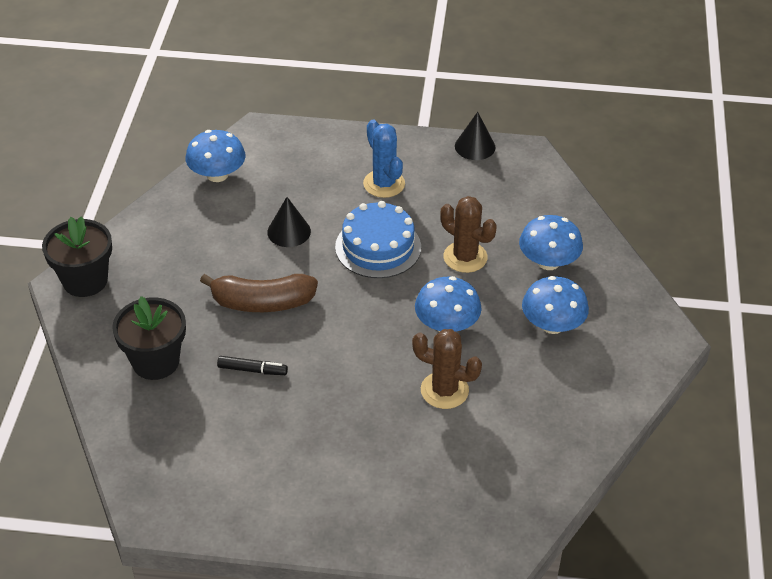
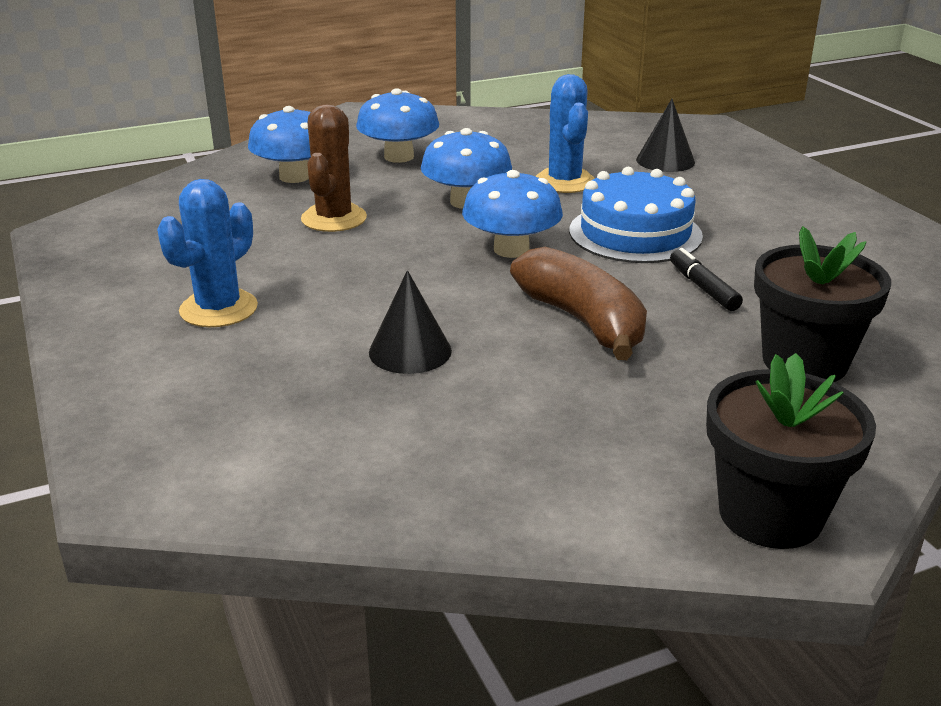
camera: 120 degrees left, 15 degrees down
blue mushroom [186,130,246,182] -> blue mushroom moved to [462,170,563,258]
blue cake [335,201,421,278] -> blue cake moved to [569,167,703,263]
brown cactus [412,329,482,409] -> blue cactus [536,74,595,193]
black cone [455,112,495,160] -> black cone moved to [636,99,695,172]

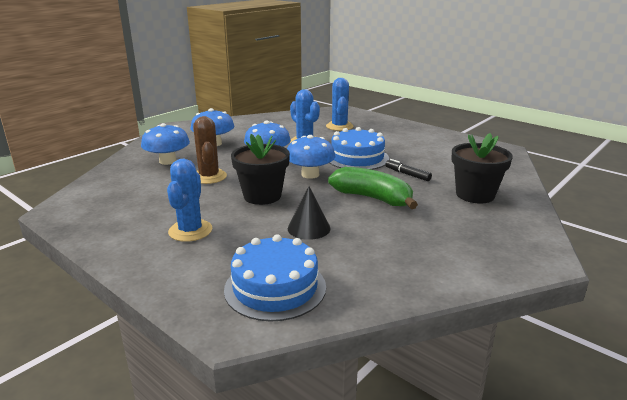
camera: 25 degrees left, 5 degrees down
brown banana [510,247,647,360] -> green banana [328,167,418,209]
black cone [636,99,695,172] -> blue cactus [326,78,353,131]
black flower pot [706,353,876,549] -> black flower pot moved to [231,134,290,205]
none -> blue cake [224,234,326,321]

